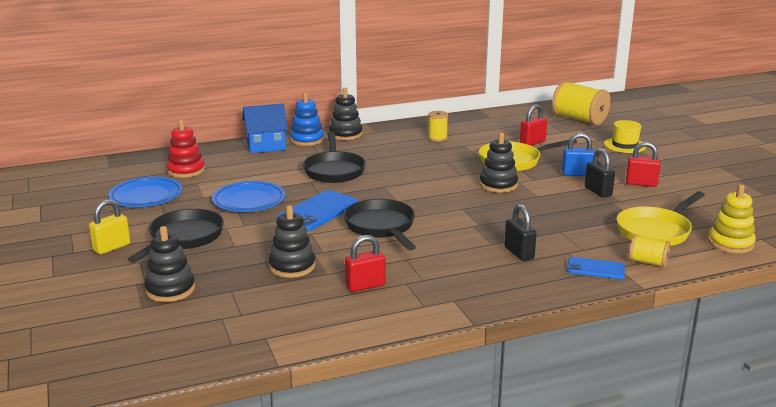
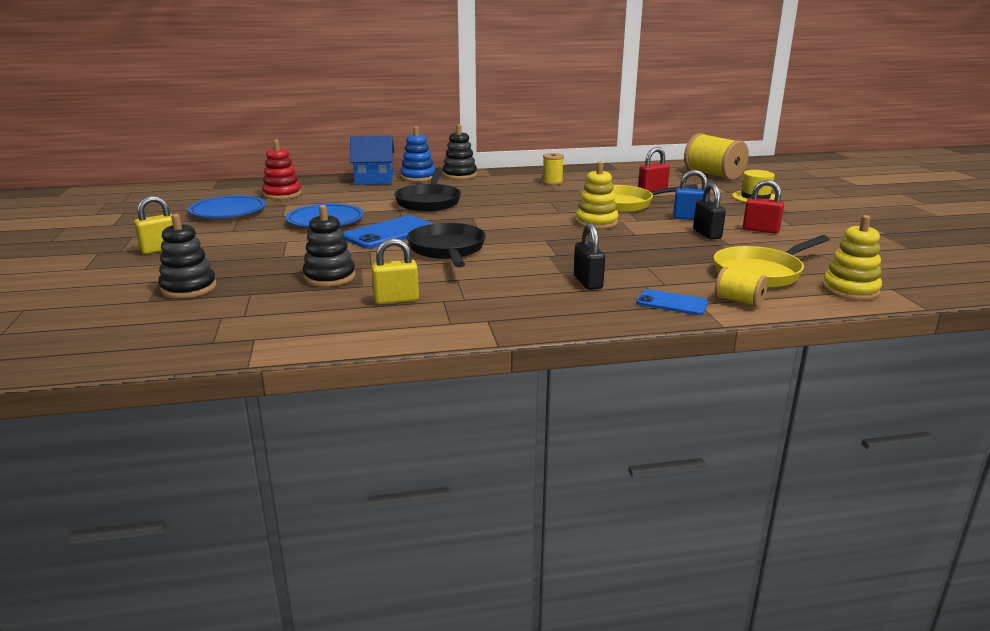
camera: 10 degrees right, 0 degrees up
black pan [128,209,224,263] -> none
red padlock [345,235,385,292] -> yellow padlock [371,238,419,304]
black stacking toy [479,132,518,193] -> yellow stacking toy [576,161,618,229]

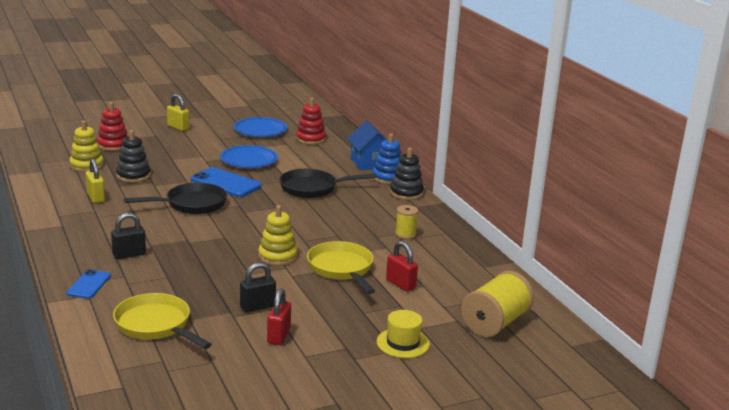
camera: 75 degrees right, 0 degrees up
black stacking toy [158,214,216,299] -> red stacking toy [97,102,129,151]
blue padlock [673,170,710,220] -> none
yellow spool [715,267,768,307] -> none
yellow stacking toy [822,215,882,301] -> yellow stacking toy moved to [69,120,104,172]

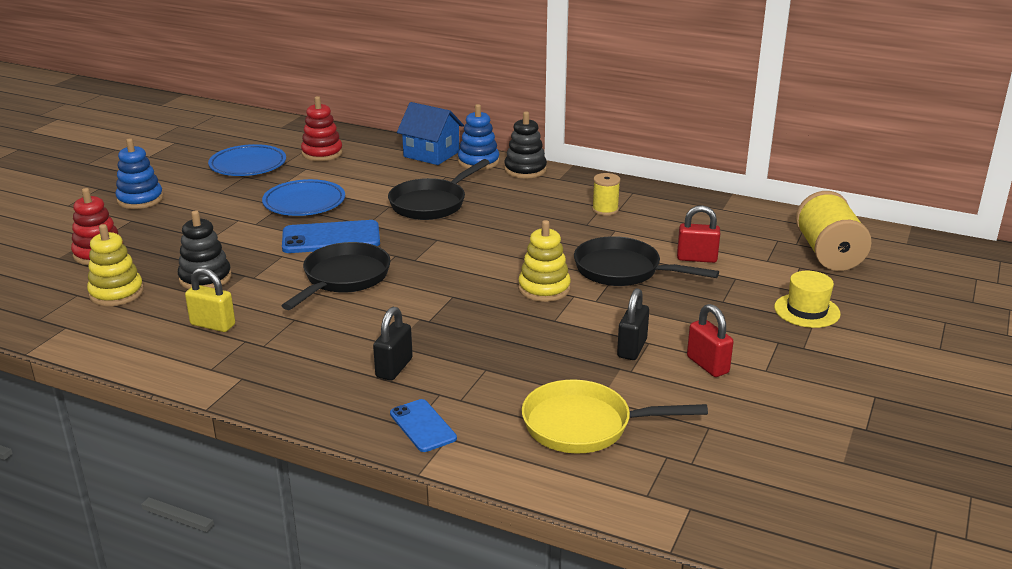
camera: 40 degrees left, 5 degrees up
yellow padlock [167,94,189,131] -> blue stacking toy [115,138,163,209]
yellow pan [307,241,375,294] -> black pan [574,236,719,286]

